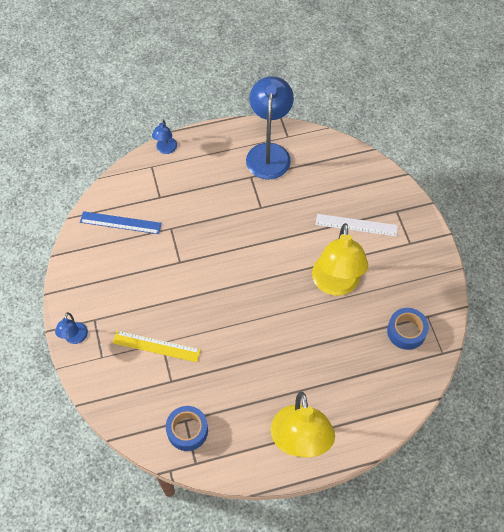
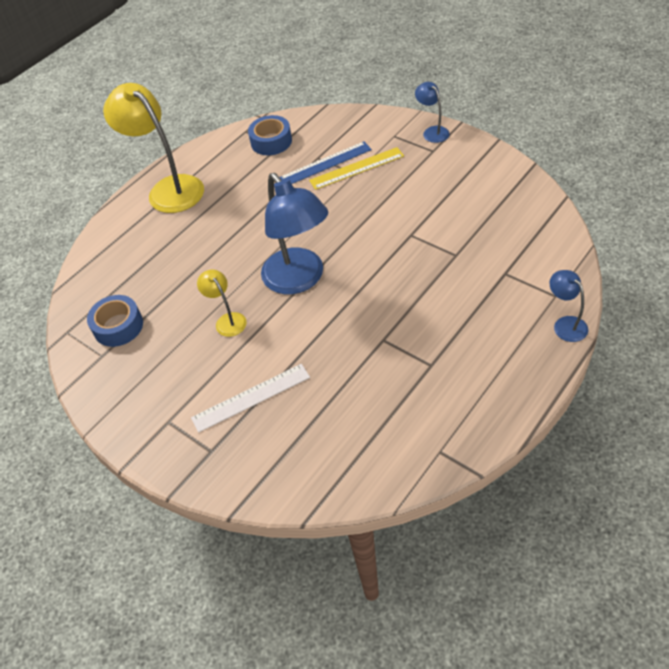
camera: 150 degrees right, 10 degrees down
blue ruler [80,211,162,234] -> blue ruler moved to [280,141,372,184]
blue lamp [246,76,294,180] -> blue lamp moved to [261,173,328,294]
yellow lamp [312,223,368,296] -> yellow lamp [197,269,247,337], size x0.47

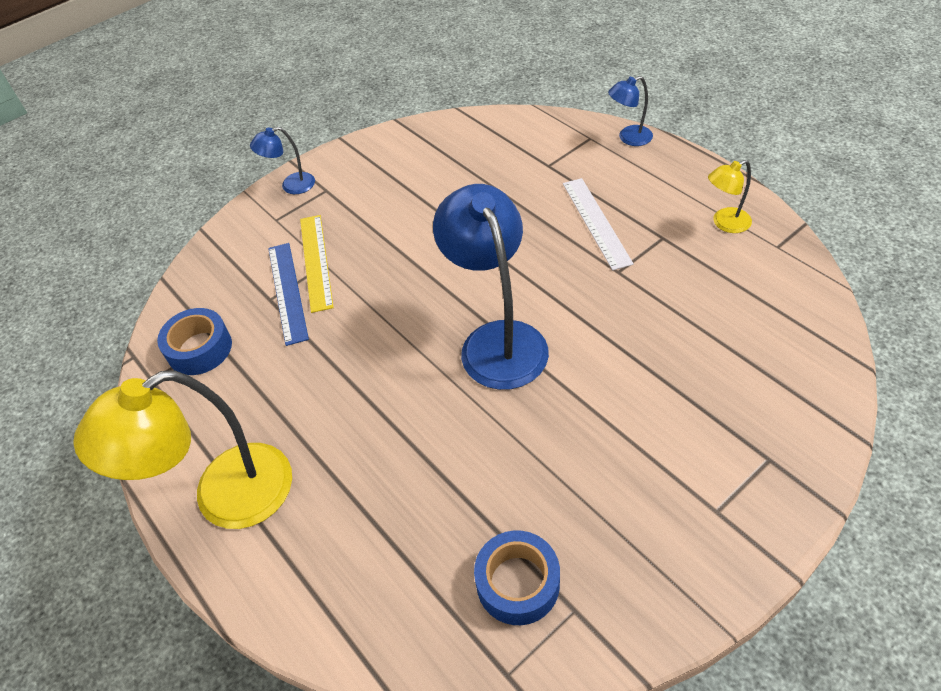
camera: 80 degrees left, 0 degrees up
white ruler [191,364,310,433] -> white ruler moved to [563,178,634,270]
yellow lamp [197,269,247,337] -> yellow lamp moved to [708,160,752,233]
blue lamp [261,173,328,294] -> blue lamp turned 90 degrees counterclockwise [433,184,549,390]

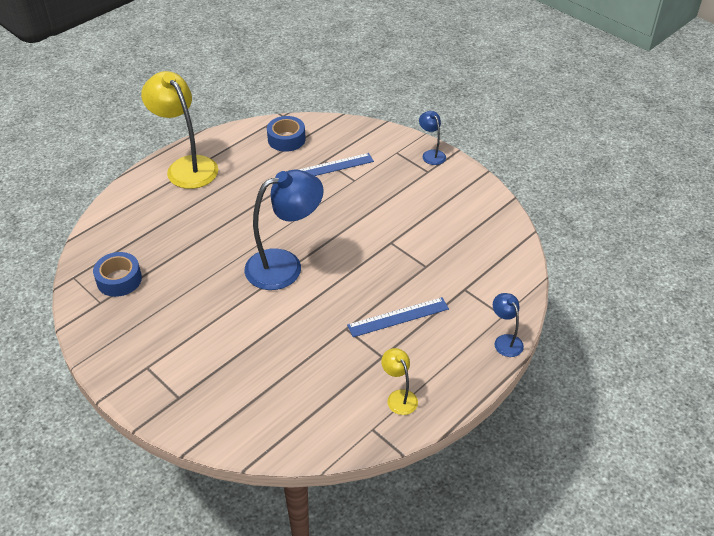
camera: 80 degrees right, 5 degrees down
yellow ruler [300,215,334,313] -> none
white ruler [563,178,634,270] -> blue ruler [347,297,449,337]

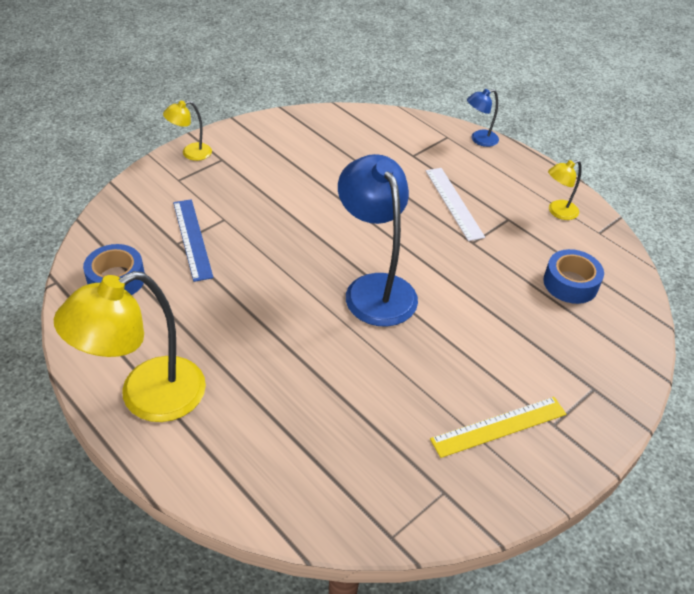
camera: 90 degrees left, 0 degrees up
blue tape [93,252,142,297] -> blue tape moved to [543,249,604,304]
blue ruler [347,297,449,337] -> white ruler [426,168,485,241]
blue lamp [419,111,446,165] -> yellow lamp [163,101,212,161]
none -> yellow ruler [430,397,566,458]

